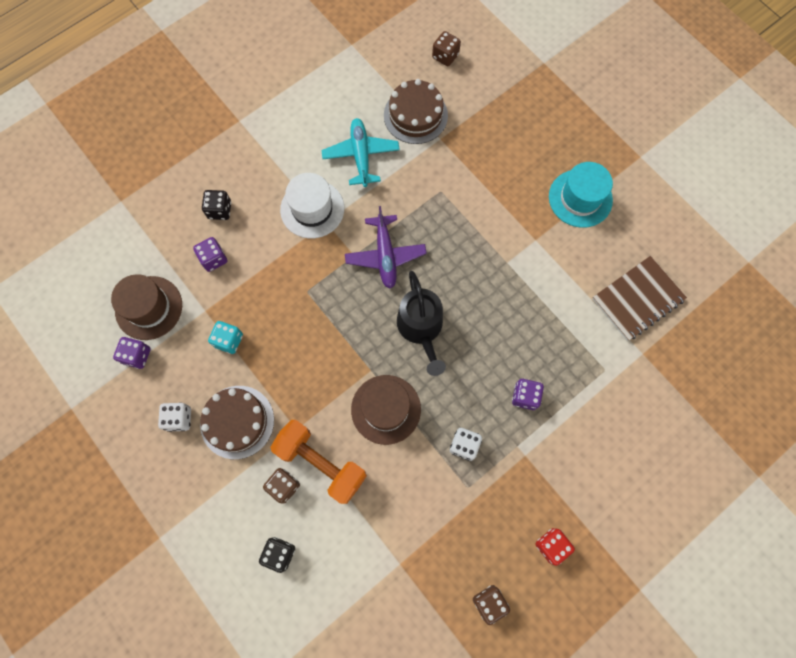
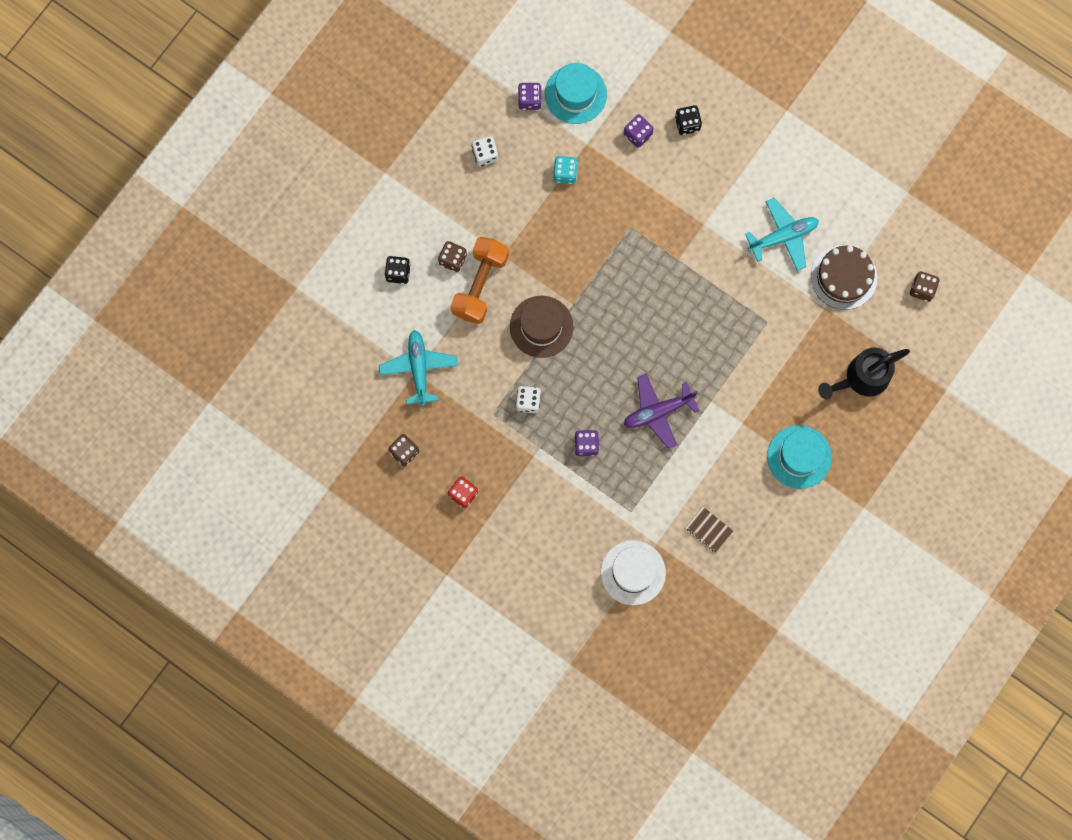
camera: 75 degrees right, 5 degrees up
brown hat [111,274,182,340] -> turquoise hat [545,63,607,124]
brown cake [200,386,274,459] -> none
white hat [280,173,344,238] -> white hat moved to [601,540,666,605]
purple plane [345,206,427,289] -> purple plane moved to [624,373,699,449]
black watering can [397,271,446,376] -> black watering can moved to [818,348,910,400]
brown notebook [592,256,687,341] -> brown notebook [685,507,733,553], size x0.53
none -> turquoise plane [379,330,458,406]

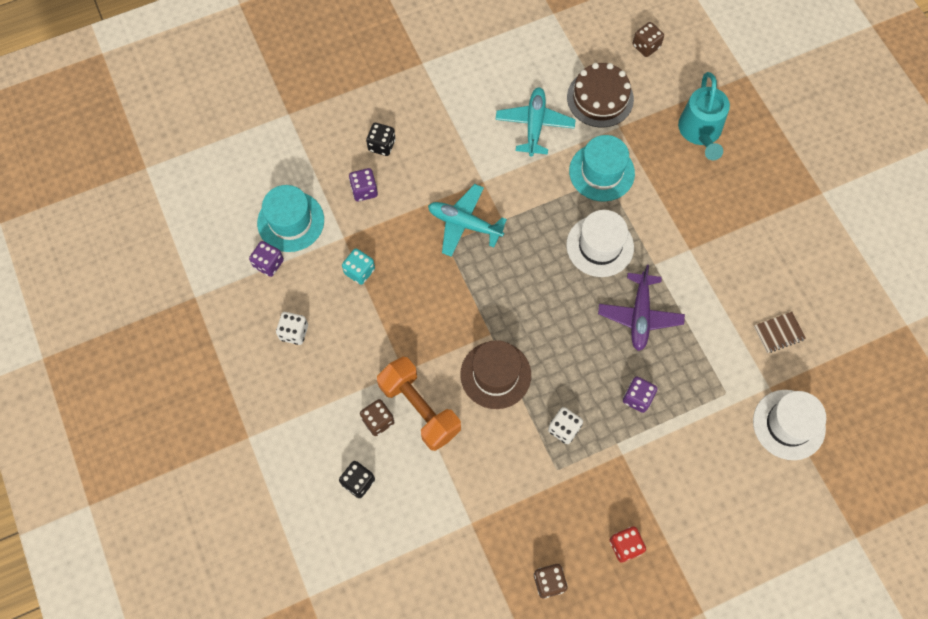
camera: 60 degrees left, 10 degrees down
turquoise plane [379,330,458,406] -> turquoise plane moved to [428,184,507,257]
turquoise hat [767,425,832,489] -> turquoise hat moved to [569,135,635,201]
black watering can [818,348,910,400] -> turquoise watering can [678,72,730,160]
none -> white hat [566,210,634,277]

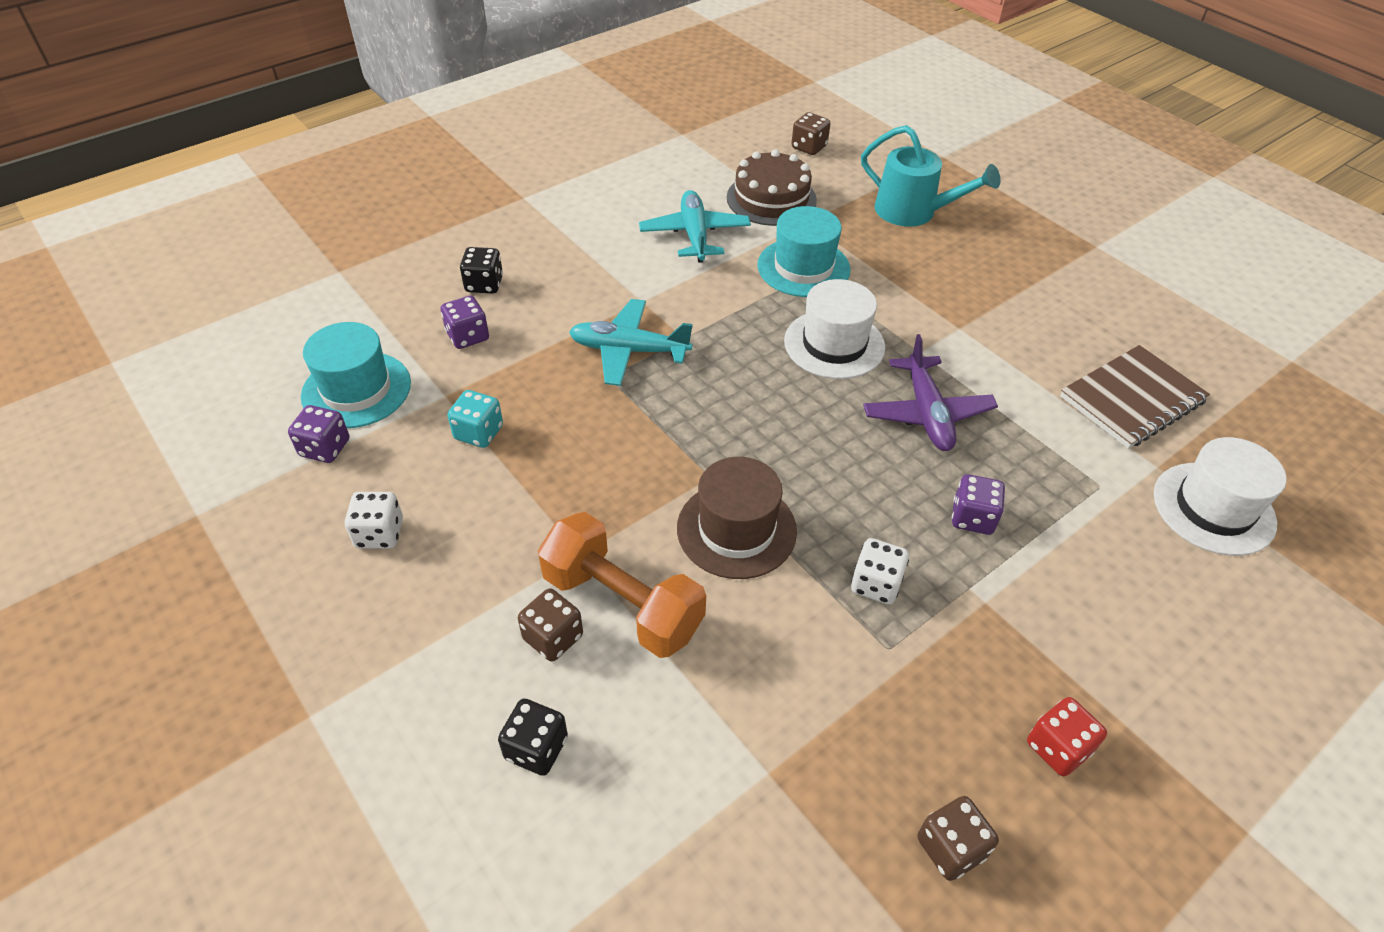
camera: 15 degrees left, 20 degrees down
turquoise watering can [678,72,730,160] -> turquoise watering can turned 45 degrees counterclockwise [861,125,1001,227]
brown notebook [754,312,806,353] -> brown notebook [1060,345,1210,449], size x1.88

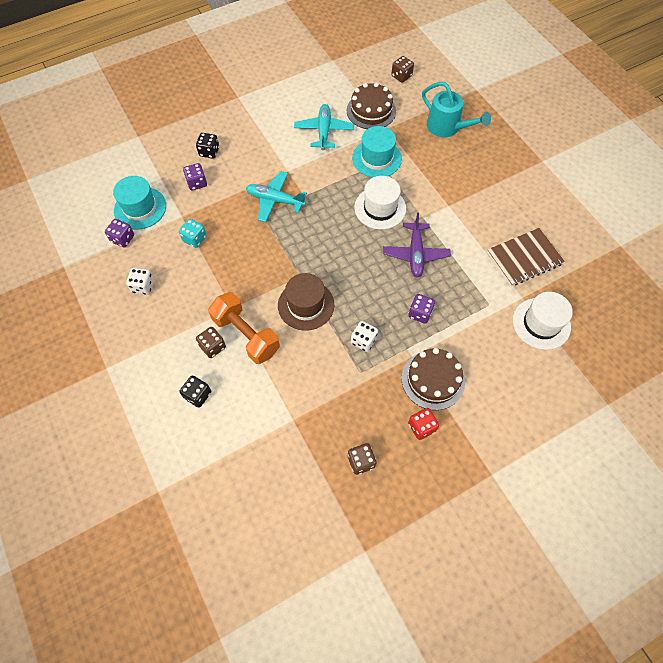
camera: 10 degrees right, 15 degrees up
none -> brown cake [402,348,465,410]

